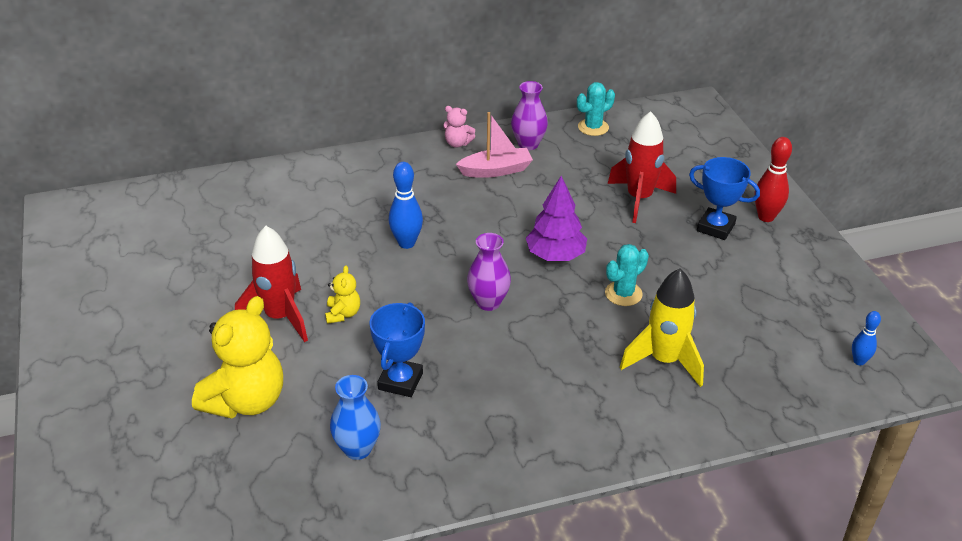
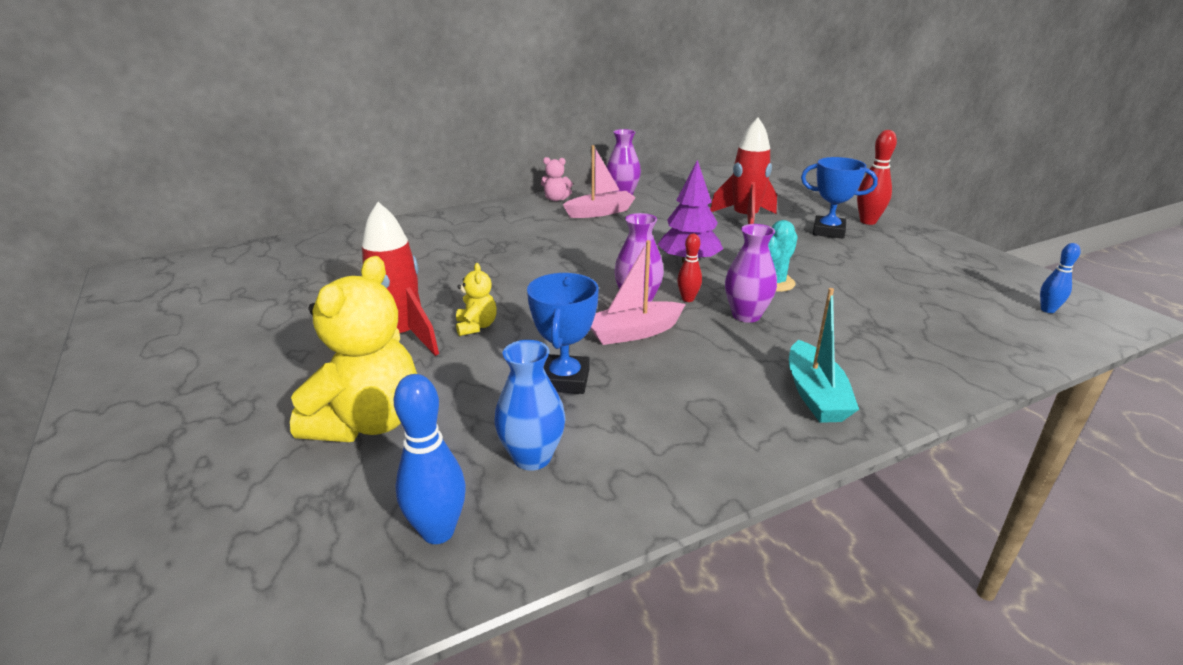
camera: 10 degrees left, 10 degrees down
blue bowling pin [389,162,423,249] -> blue bowling pin moved to [394,374,466,544]
turquoise cactus [577,82,615,136] -> none
yellow rocket [620,269,704,387] -> none
none -> pink boat [591,240,686,345]
none -> red bowling pin [677,234,702,302]
none -> purple vase [725,224,777,323]
none -> turquoise boat [789,288,859,423]

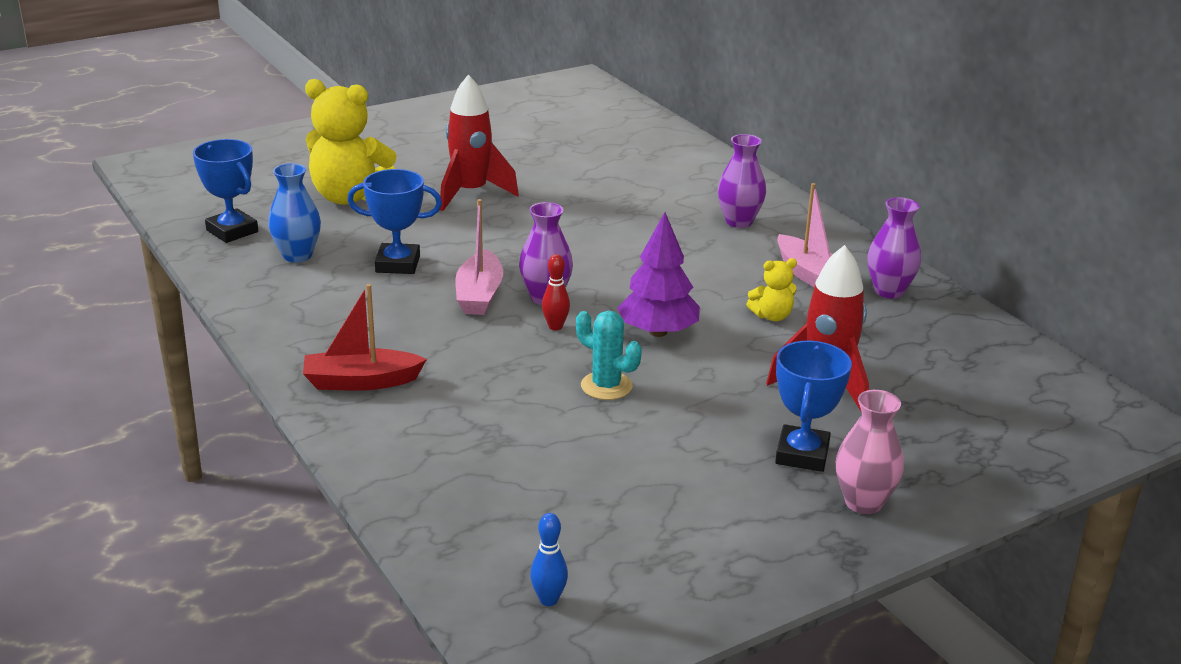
camera: 85 degrees right, 0 degrees up
blue bowling pin [394,374,466,544] -> blue trophy [193,139,258,243]
yellow teddy bear [456,263,497,336] -> yellow teddy bear moved to [746,258,797,321]
pink teddy bear [541,157,573,201] -> none
pink boat [591,240,686,345] -> pink boat turned 150 degrees counterclockwise [455,199,503,315]
purple vase [725,224,777,323] -> purple vase moved to [718,134,766,228]
turquoise boat [789,288,859,423] -> red boat [303,284,427,391]
red bowling pin [857,130,897,225] -> pink vase [836,390,904,514]

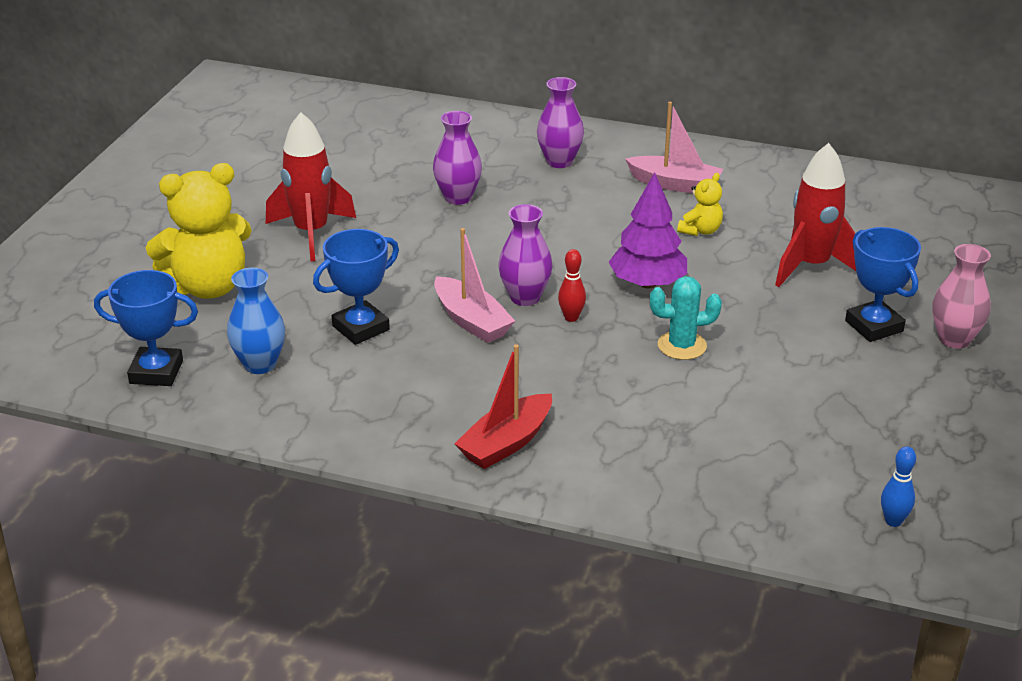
camera: 40 degrees left, 5 degrees up
purple vase [868,197,921,299] -> purple vase moved to [433,111,482,205]

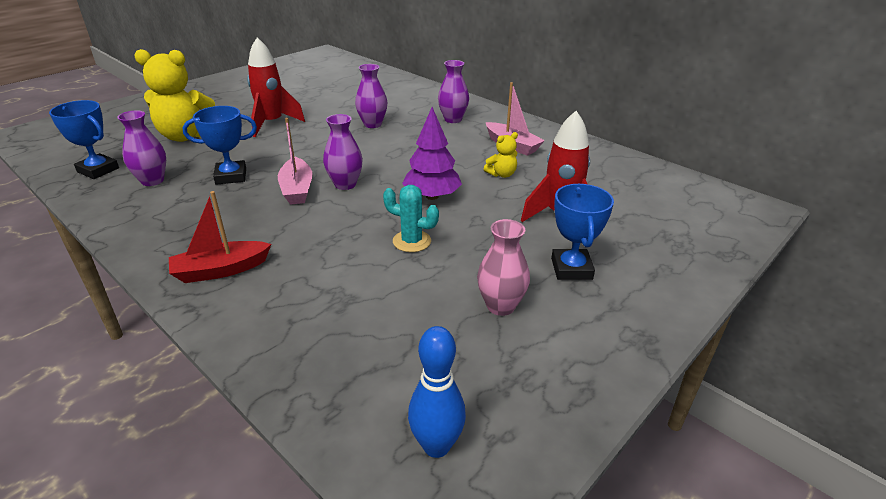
camera: 25 degrees right, 0 degrees up
blue vase [227,268,285,374] -> purple vase [117,110,166,186]
red bowling pin [558,249,586,322] -> none
blue bowling pin [881,446,916,527] -> blue bowling pin [408,326,466,458], size x1.64
pink vase [932,244,991,349] -> pink vase moved to [477,219,530,316]

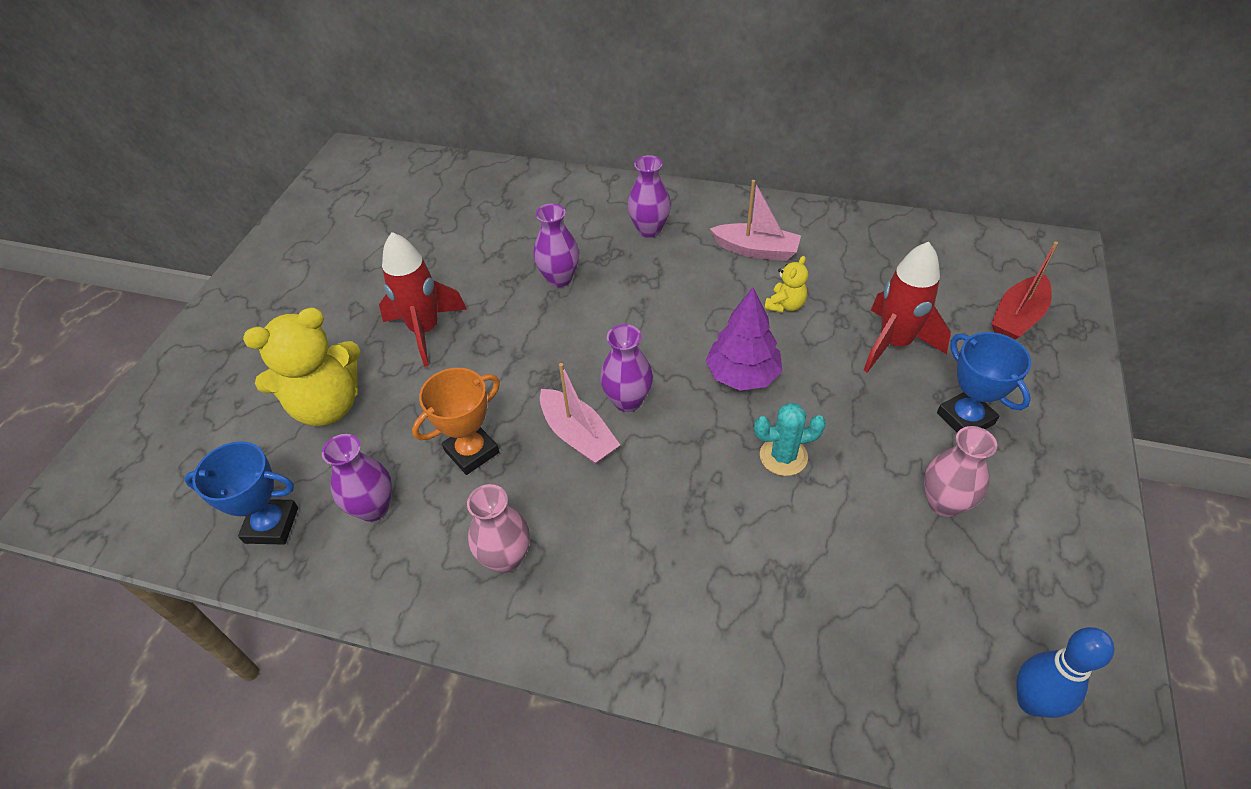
camera: 25 degrees left, 15 degrees up
red boat [169,191,271,283] -> red boat moved to [991,241,1058,340]
blue trophy [183,106,257,185] -> orange trophy [412,368,500,475]
none -> pink vase [467,484,530,573]

